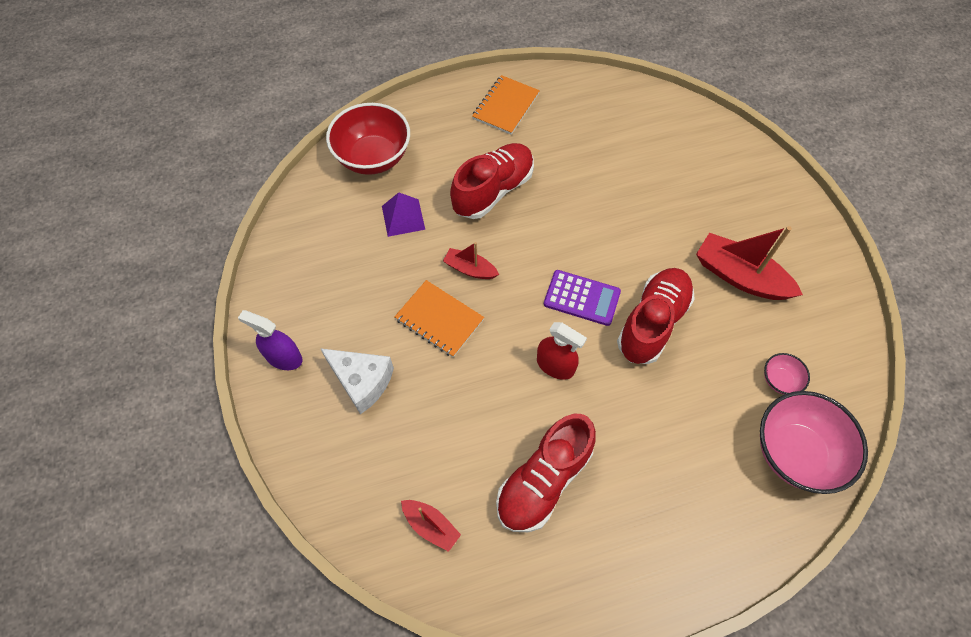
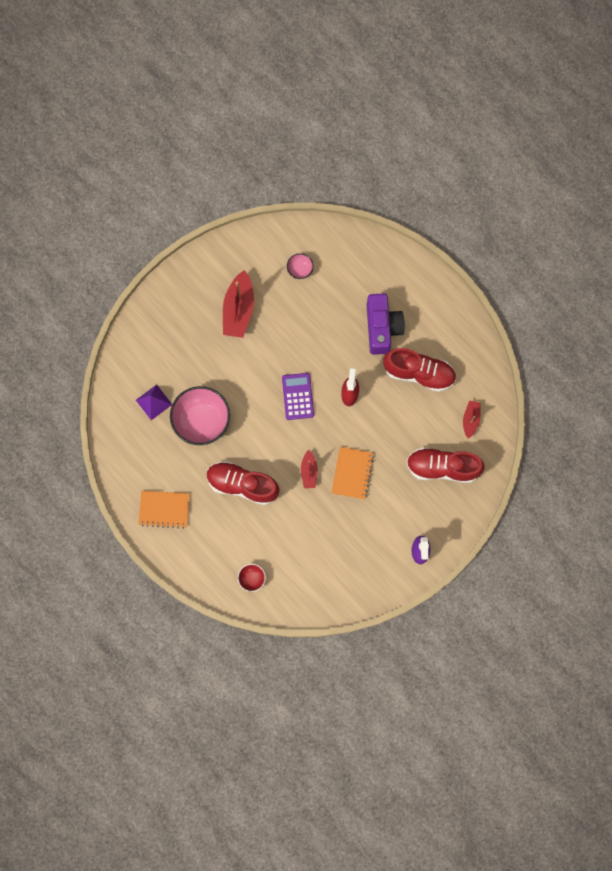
camera: 115 degrees left, 15 degrees up
white cheese [320,348,394,414] -> none
red bowl [326,103,410,175] -> red bowl [238,564,266,592], size x0.46
purple pyramid [382,192,425,237] -> purple pyramid moved to [136,384,172,420]
red shoe [617,268,695,364] -> red shoe moved to [407,447,485,483]
pink bowl [760,391,868,494] -> pink bowl moved to [170,386,230,445]
none -> purple camera [367,293,405,355]

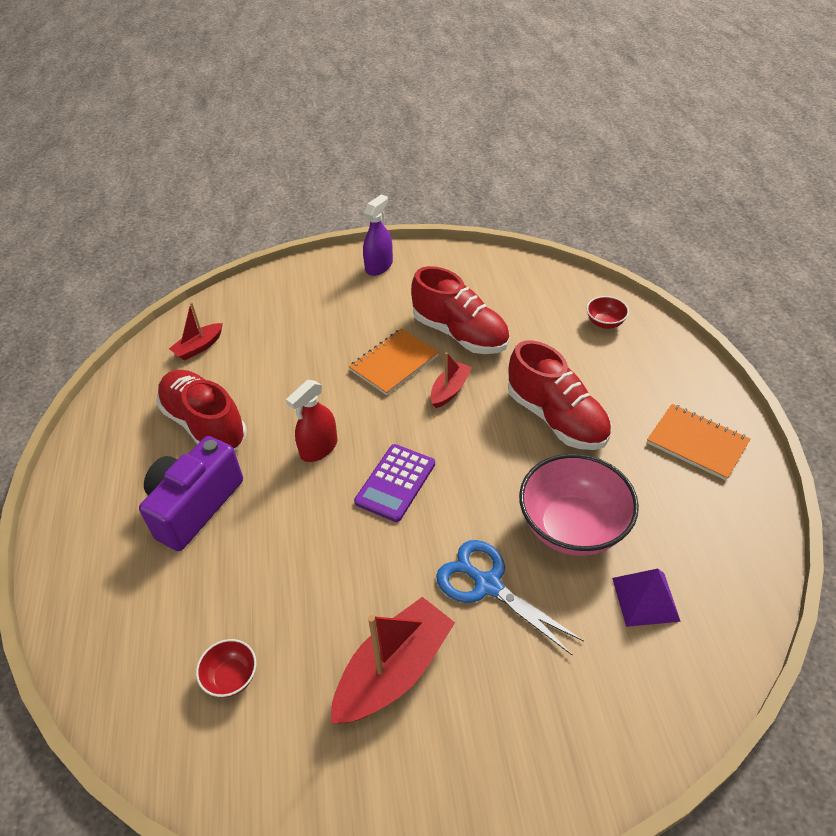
camera: 145 degrees left, 30 degrees down
pink bowl [287,253,314,279] -> red bowl [196,639,256,697]
red shoe [407,447,485,483] -> red shoe moved to [411,266,509,354]
none -> blue scissors [436,540,584,656]

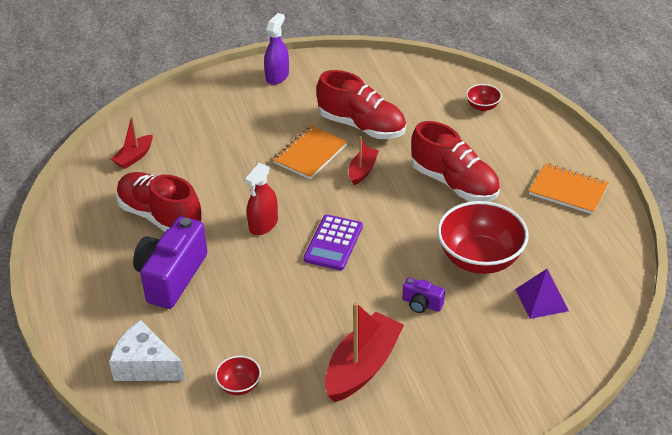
camera: 10 degrees left, 5 degrees down
blue scissors [436,540,584,656] -> purple camera [403,277,445,313]
pink bowl [519,454,639,556] -> red bowl [437,201,529,274]
none -> white cheese [109,320,185,381]

